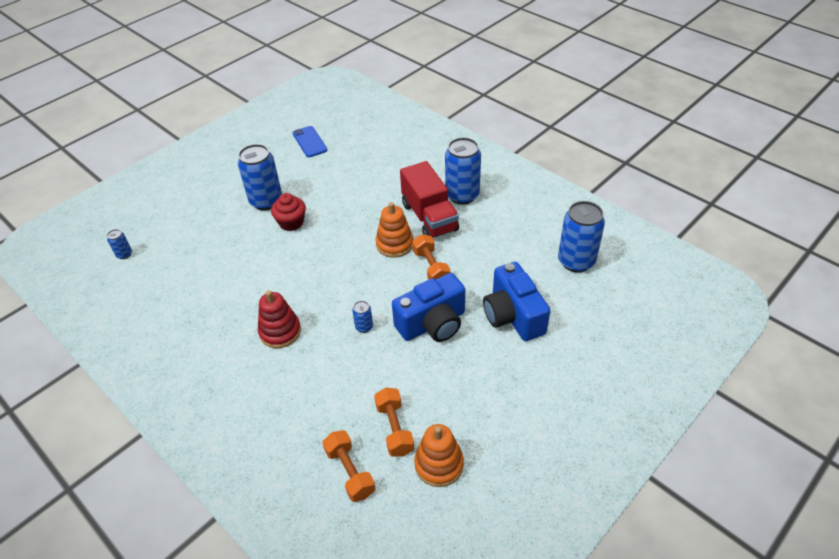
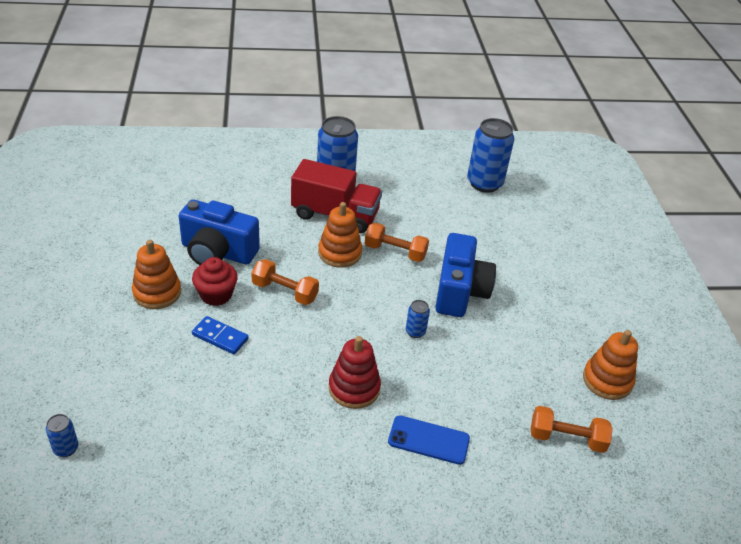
camera: 55 degrees left, 5 degrees down
blue can [238,144,282,211] -> orange stacking toy [132,240,181,309]
blue phone [293,126,327,157] -> blue phone moved to [388,415,470,465]
orange dumbbell [374,388,414,457] -> orange dumbbell moved to [251,259,319,305]
blue camera [483,262,550,341] -> blue camera moved to [179,200,260,265]
none -> blue domino [192,316,249,354]

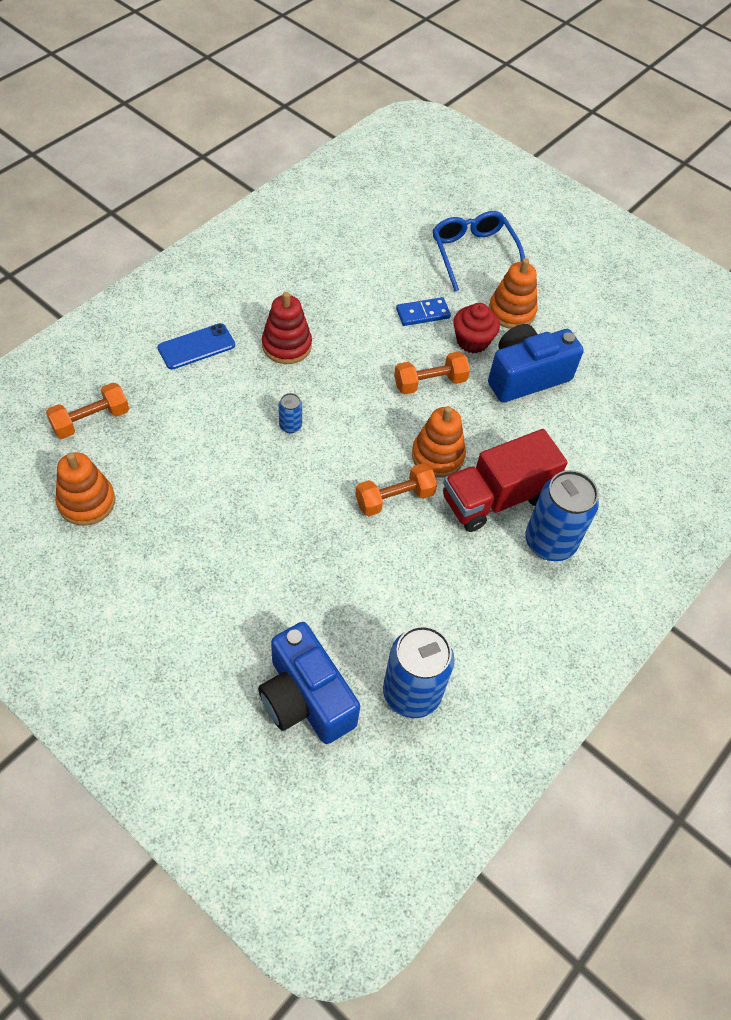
camera: 135 degrees right, 15 degrees up
blue can [46,414,79,457] -> none
blue camera [435,233,496,317] -> blue camera moved to [258,622,360,744]
none -> blue glasses [432,211,525,291]

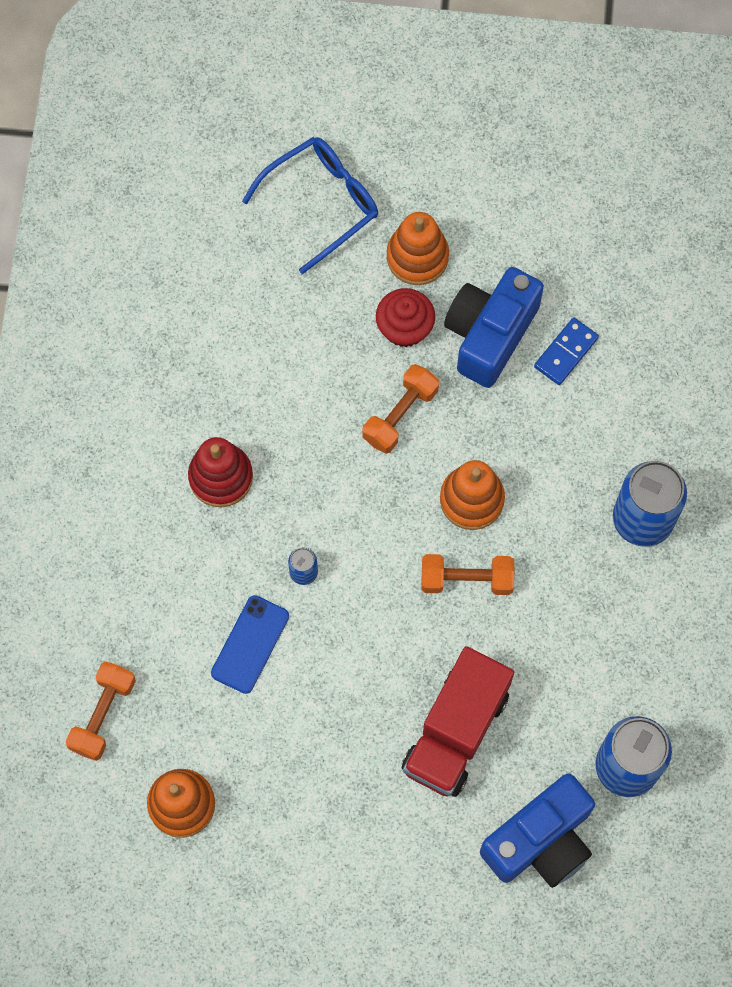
camera: 30 degrees left, 15 degrees up
blue phone [158,323,235,369] -> blue phone moved to [211,595,289,694]
blue camera [258,622,360,744] -> blue camera turned 60 degrees counterclockwise [480,773,595,888]
orange dumbbell [355,463,437,516] -> orange dumbbell turned 60 degrees clockwise [422,554,514,595]
blue domino [396,297,451,326] -> blue domino moved to [534,318,599,385]
blue glasses [432,211,525,291] -> blue glasses turned 105 degrees clockwise [242,137,378,274]
red truck [443,429,567,532] -> red truck moved to [402,646,514,797]

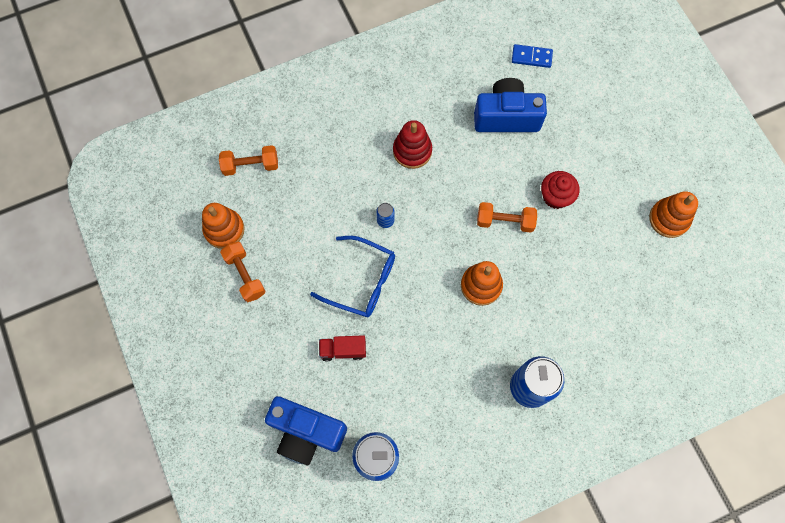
camera: 60 degrees right, 0 degrees up
blue phone [211,595,289,694] -> none
blue glasses [242,137,378,274] -> blue glasses moved to [310,236,395,317]
orange stacking toy [387,212,449,285] -> orange stacking toy moved to [649,191,698,238]
red truck [402,646,514,797] -> red truck [319,335,366,361], size x0.53
orange dumbbell [422,554,514,595] -> orange dumbbell moved to [220,242,265,302]
blue camera [444,267,544,388] -> blue camera moved to [474,78,547,132]
blue domino [534,318,599,385] -> blue domino moved to [512,44,553,68]

